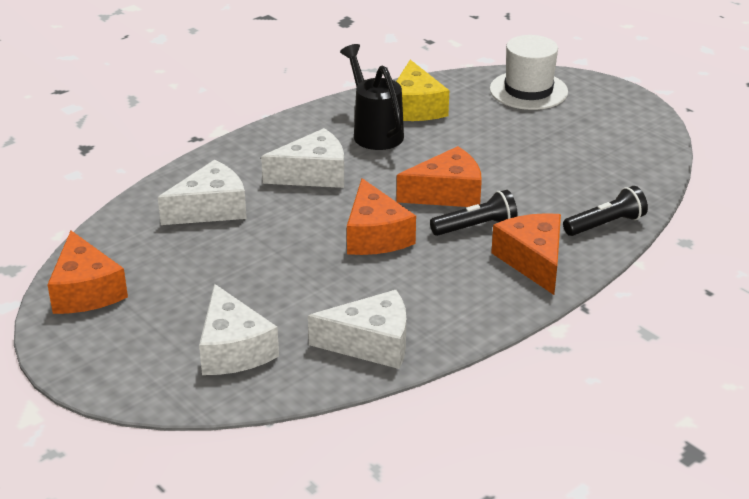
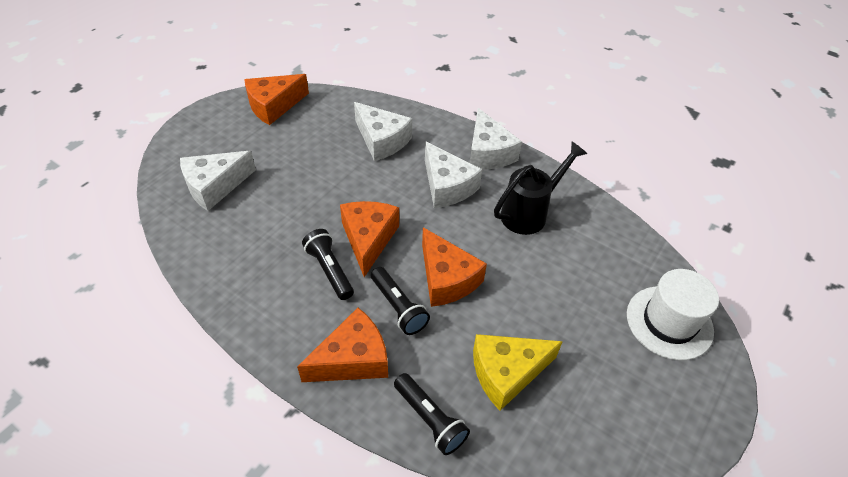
camera: 75 degrees right, 15 degrees up
white cheese [308,290,406,369] -> white cheese moved to [470,108,522,170]
orange cheese [347,178,416,255] -> orange cheese turned 120 degrees clockwise [340,201,399,277]
yellow cheese [396,60,449,121] -> yellow cheese moved to [473,334,563,411]
none -> black flashlight [302,229,354,300]

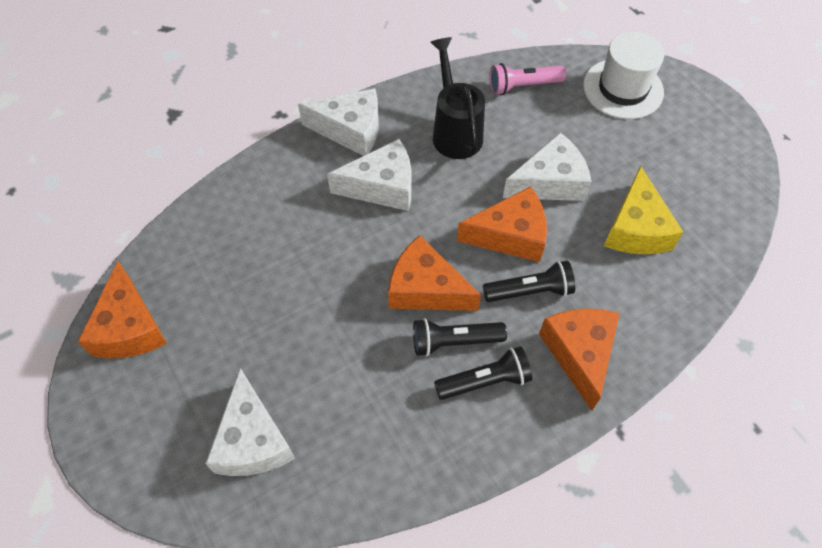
camera: 65 degrees left, 10 degrees up
white cheese [354,102,412,161] -> white cheese moved to [503,133,591,201]
black flashlight [394,373,470,455] -> black flashlight moved to [434,346,532,400]
none -> pink flashlight [490,63,566,95]

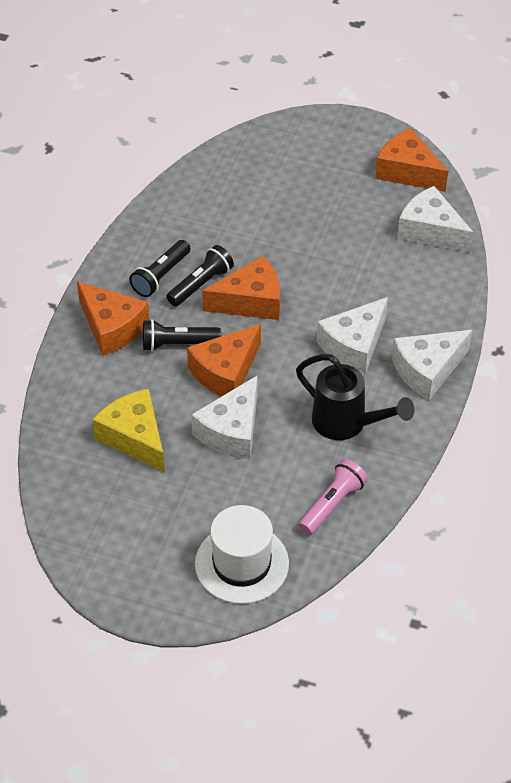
camera: 140 degrees right, 10 degrees down
white cheese [205,368,295,476] -> white cheese moved to [397,186,474,253]
black flashlight [483,261,575,302] -> black flashlight turned 45 degrees clockwise [143,319,221,351]

